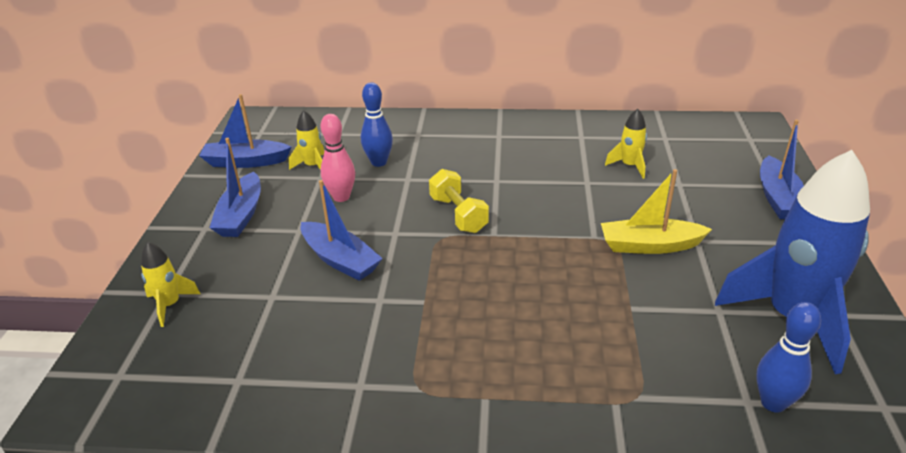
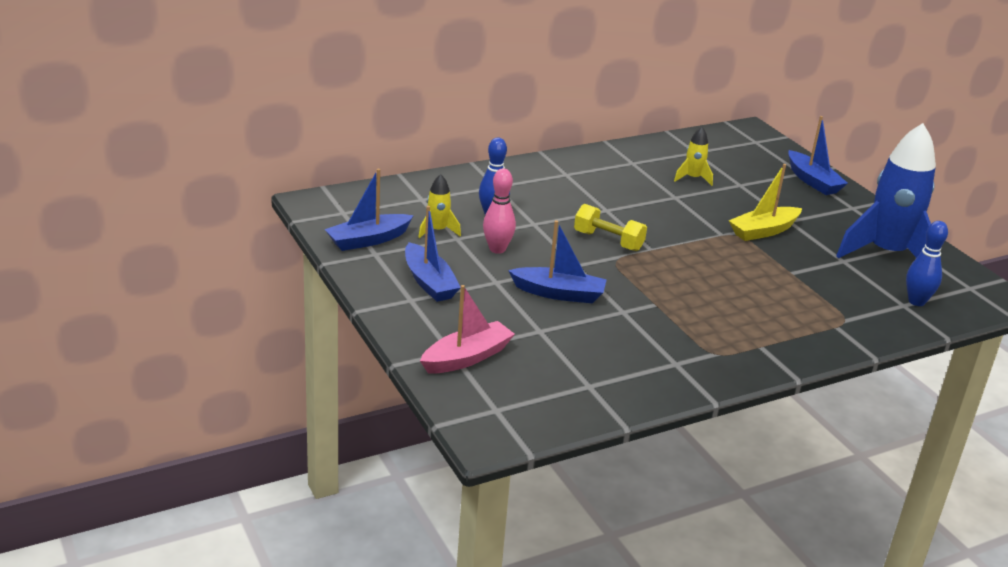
camera: 35 degrees left, 5 degrees down
yellow rocket [141,242,201,327] -> pink boat [420,285,515,373]

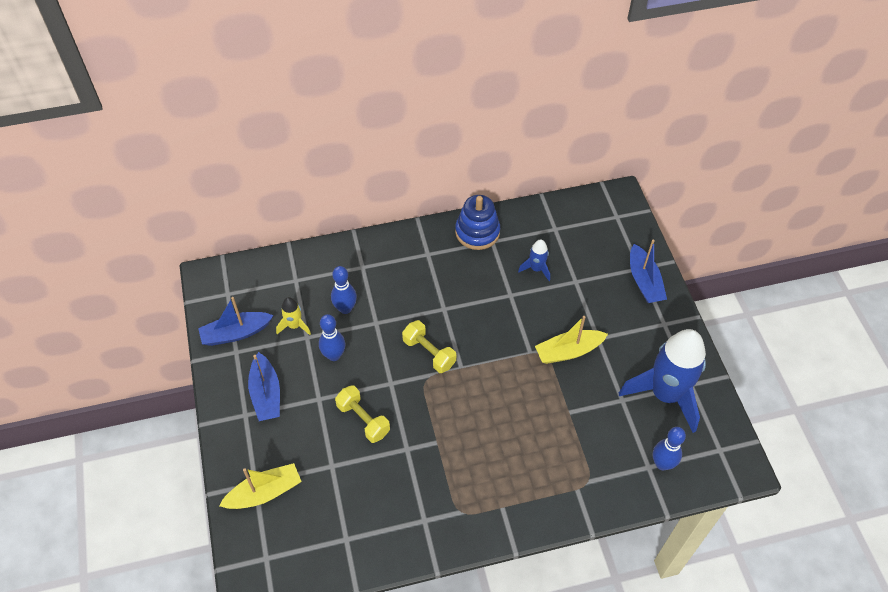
camera: 15 degrees right, 25 degrees up
pink boat [420,285,515,373] -> yellow boat [219,463,302,509]
pink bowling pin [483,168,516,254] -> blue bowling pin [319,314,345,361]
blue boat [508,220,607,303] -> yellow dumbbell [335,385,390,443]
yellow rocket [674,127,713,186] -> blue rocket [518,239,550,281]
none -> blue stacking toy [455,195,500,250]

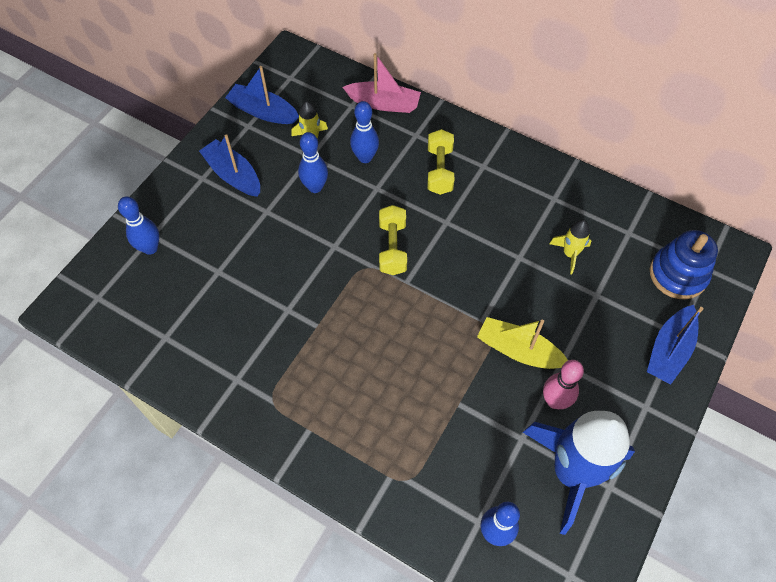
camera: 45 degrees right, 5 degrees up
yellow boat [219,463,302,509] -> blue bowling pin [118,196,160,255]
blue boat [248,352,280,421] -> blue boat turned 105 degrees clockwise [199,134,260,197]
yellow dumbbell [335,385,390,443] -> yellow dumbbell moved to [427,129,454,195]
blue stacking toy [455,195,500,250] -> blue stacking toy moved to [650,230,718,299]
blue rocket [518,239,550,281] -> yellow rocket [549,220,592,274]
none -> pink boat [343,53,421,113]
none -> pink bowling pin [543,360,584,409]

